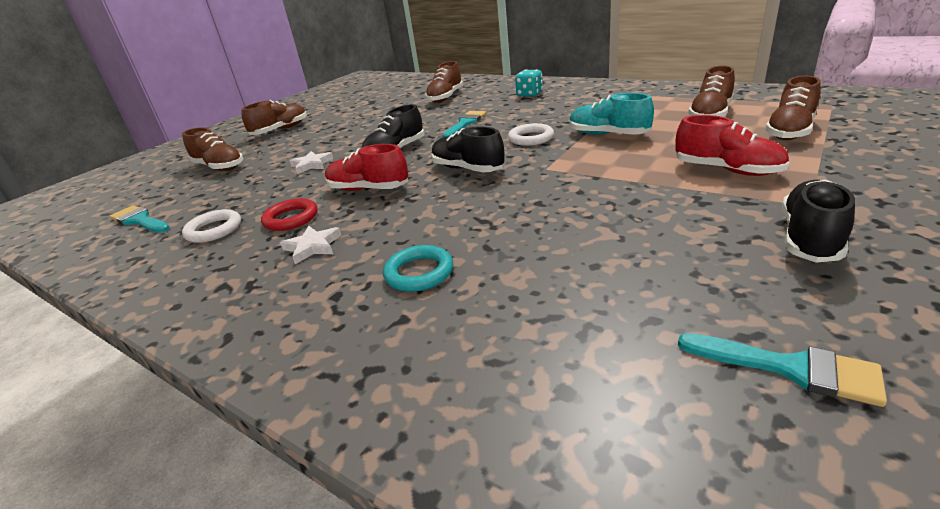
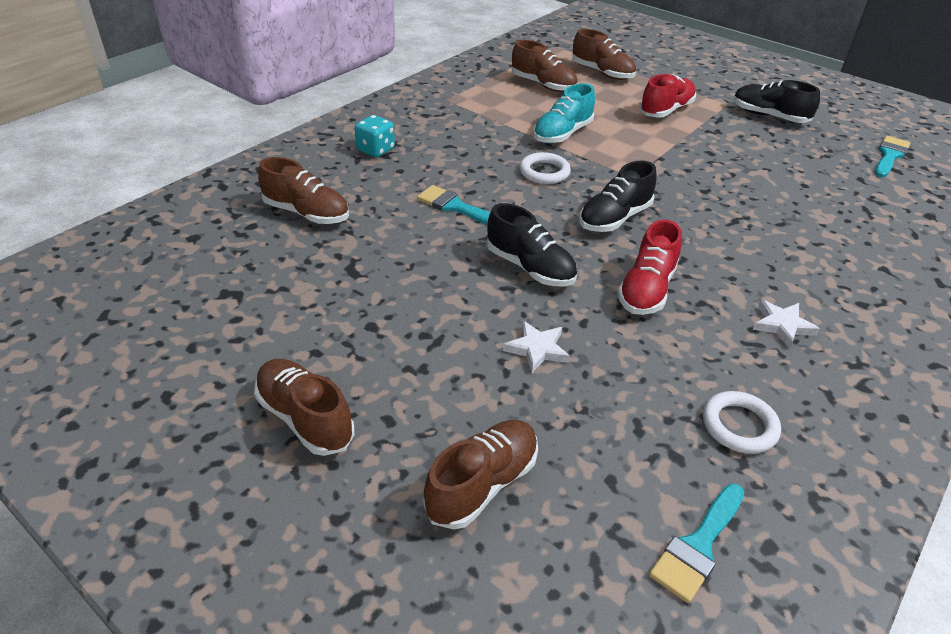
camera: 90 degrees left, 10 degrees up
red ring [261,198,318,231] -> none
turquoise ring [383,245,453,292] -> none

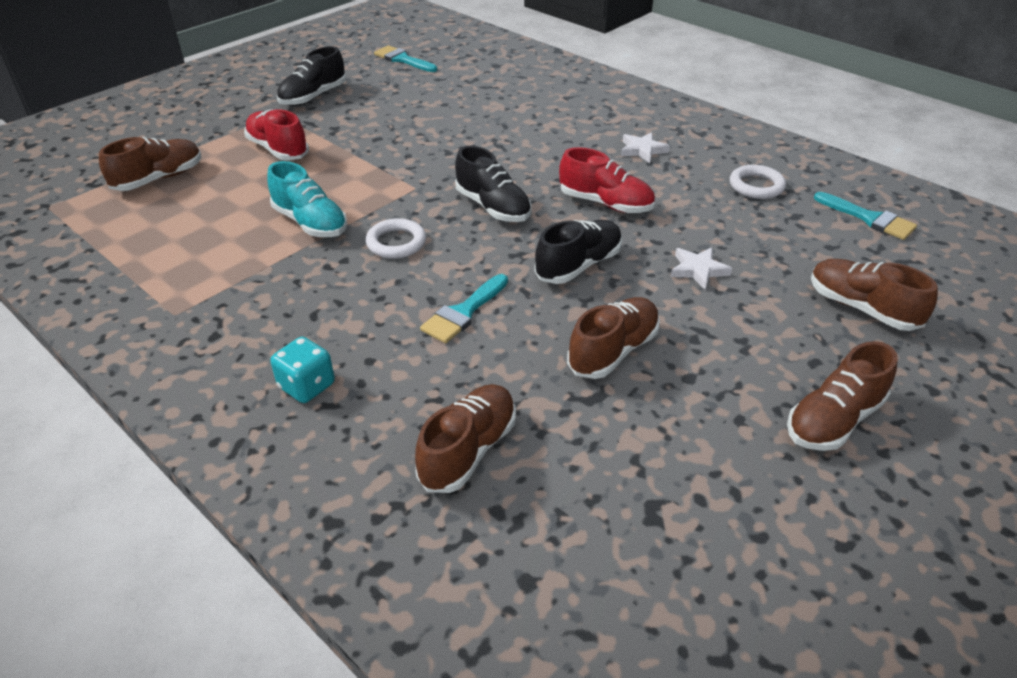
camera: 85 degrees left, 0 degrees up
brown shoe [512,40,578,92] -> brown shoe moved to [567,297,660,379]

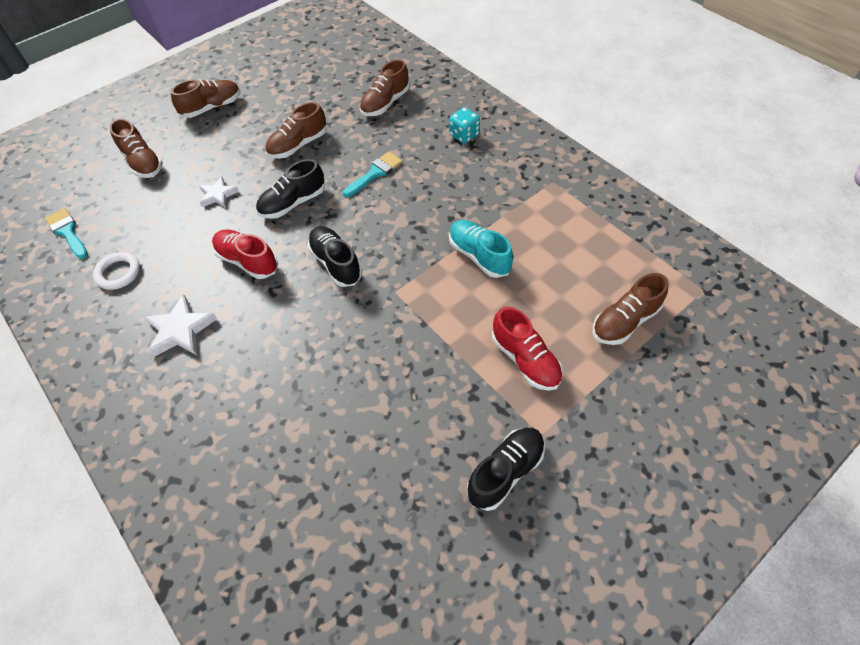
camera: 170 degrees left, 15 degrees up
white ring [366,218,426,259] -> none
turquoise brush [374,45,437,72] -> none
white star [621,132,670,163] -> white star [144,294,217,357], size x1.53

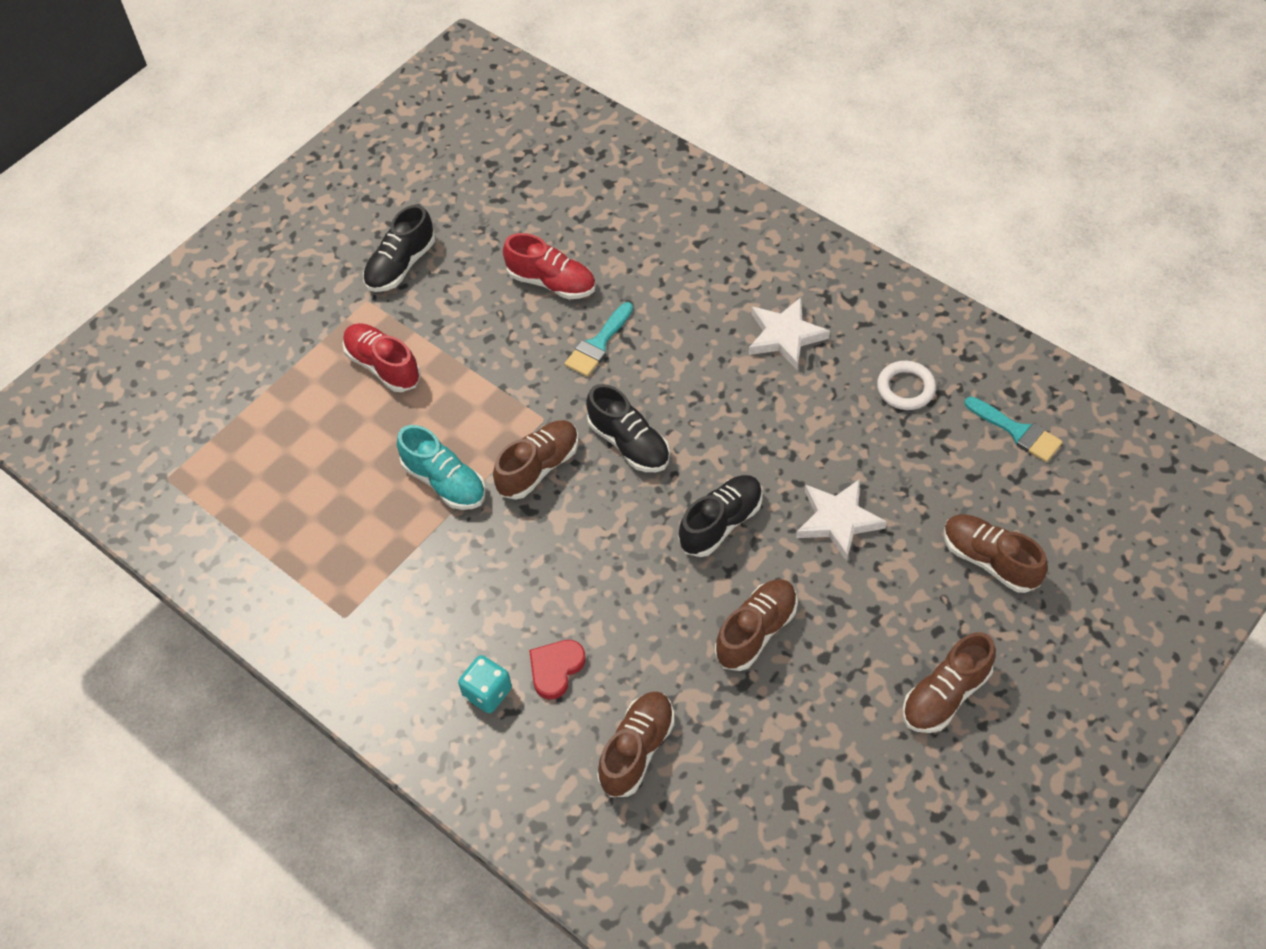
camera: 170 degrees right, 0 degrees up
white star [199,176,239,208] -> white star [796,479,887,562], size x1.53
red shoe [212,230,278,279] -> red shoe moved to [503,233,596,299]
turquoise brush [343,152,402,197] -> turquoise brush moved to [564,302,633,377]
brown shoe [593,273,668,345] -> brown shoe moved to [493,420,578,500]
none -> red heart [529,640,586,699]

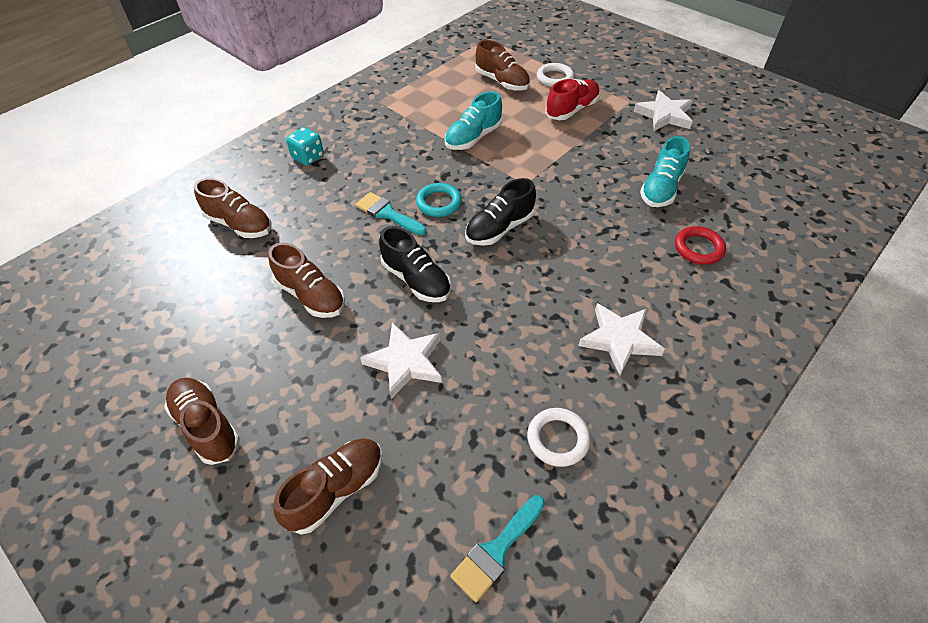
camera: 90 degrees right, 5 degrees down
black shoe [363,205,435,292] -> white star [633,90,693,131]
brown shoe [493,420,578,500] -> brown shoe moved to [475,40,530,91]
red shoe [503,233,596,299] -> turquoise shoe [640,136,690,207]
red heart [529,640,586,699] -> none
turquoise brush [564,302,633,377] -> turquoise brush moved to [355,192,426,235]
none -> turquoise ring [416,183,462,217]
none -> white ring [537,63,574,87]
none -> red ring [675,226,726,265]

